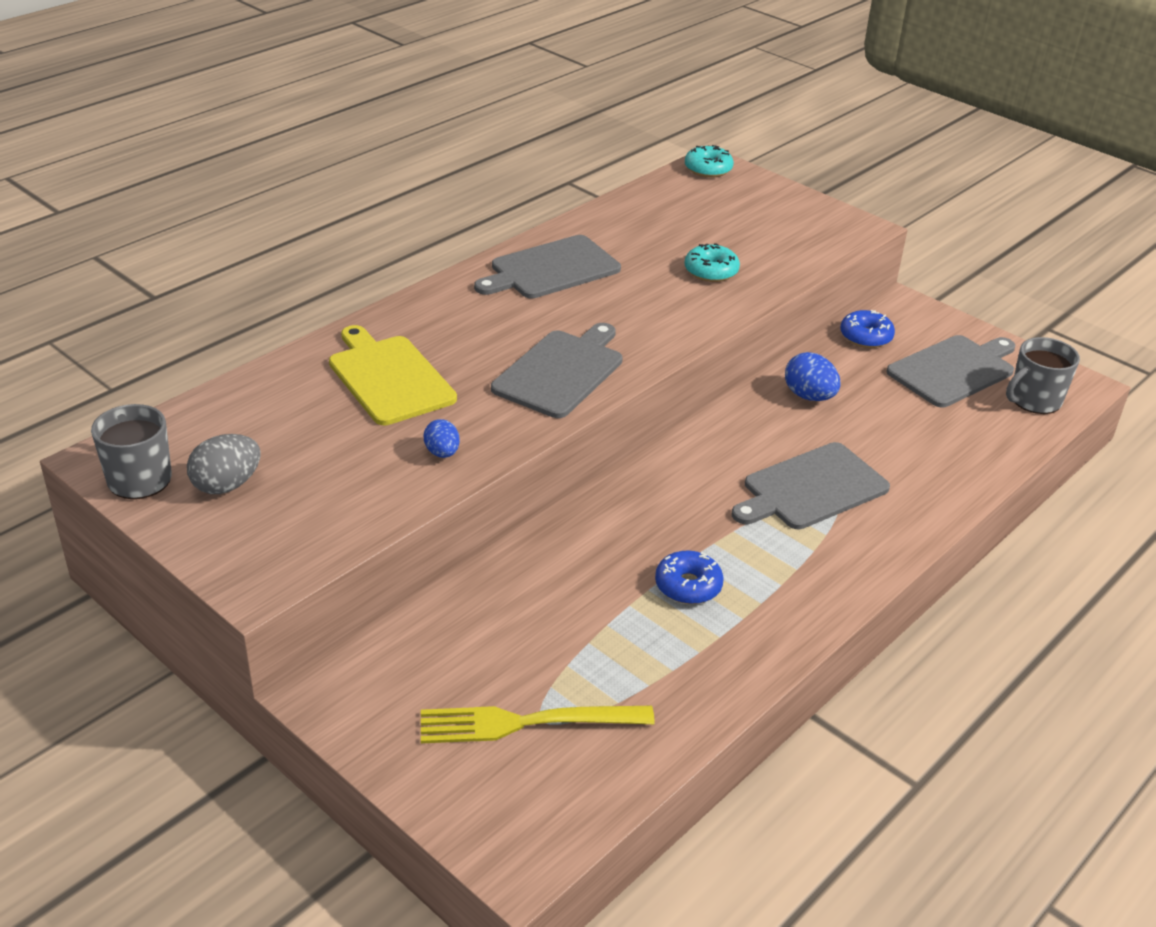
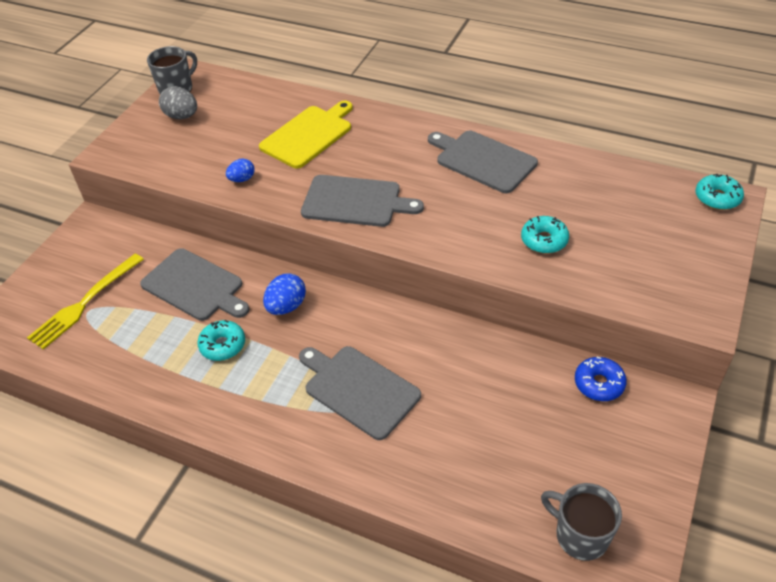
camera: 75 degrees right, 10 degrees up
yellow fork [421,706,655,743] -> yellow fork turned 120 degrees counterclockwise [27,254,144,349]
blue donut [655,551,724,604] -> turquoise donut [197,320,245,361]
blue egg [785,352,841,401] -> blue egg moved to [263,273,306,315]
grey cutting board [886,335,1015,407] -> grey cutting board moved to [140,248,249,321]

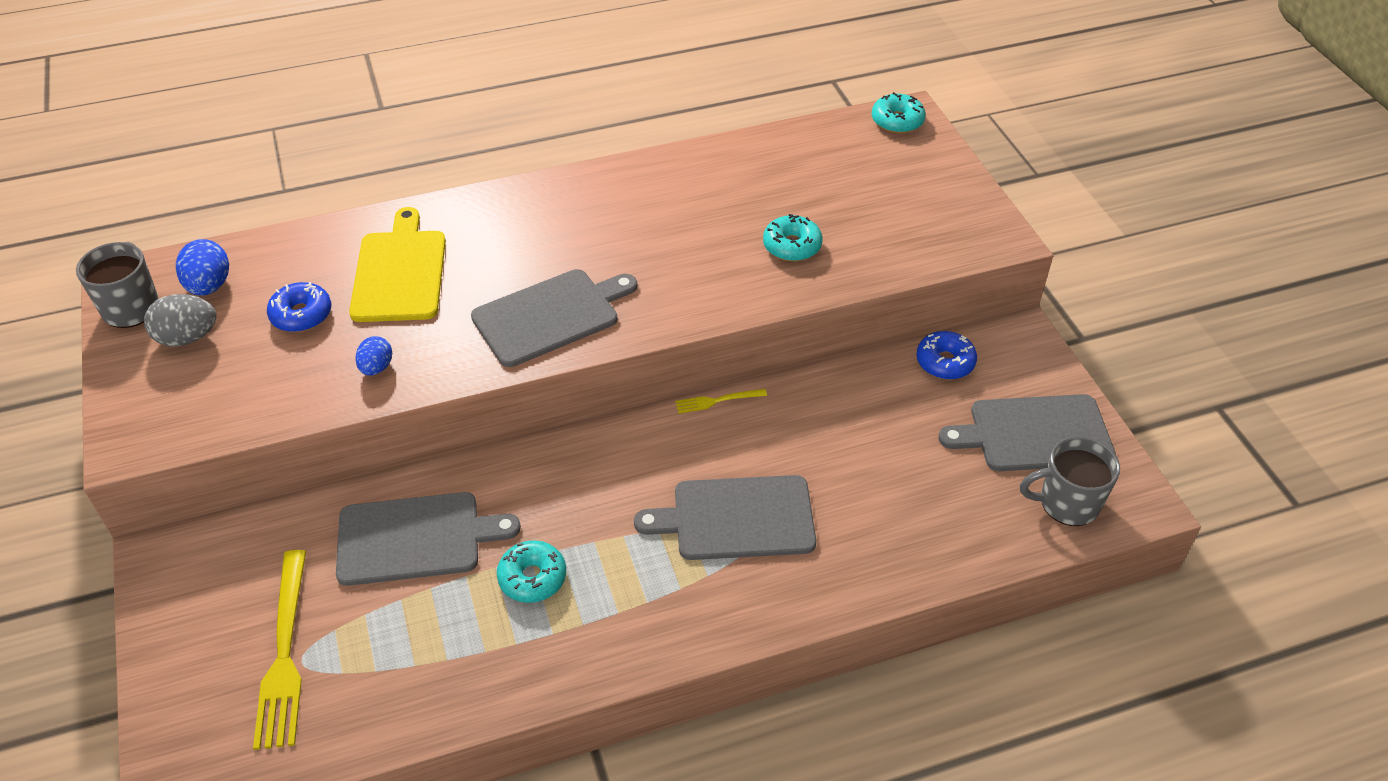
camera: 45 degrees left, 0 degrees up
blue egg [263,273,306,315] -> blue egg moved to [176,239,229,296]
grey cutting board [428,131,538,193] -> grey cutting board moved to [939,394,1116,471]
none -> blue donut [267,282,331,332]
none -> yellow fork [675,389,767,414]

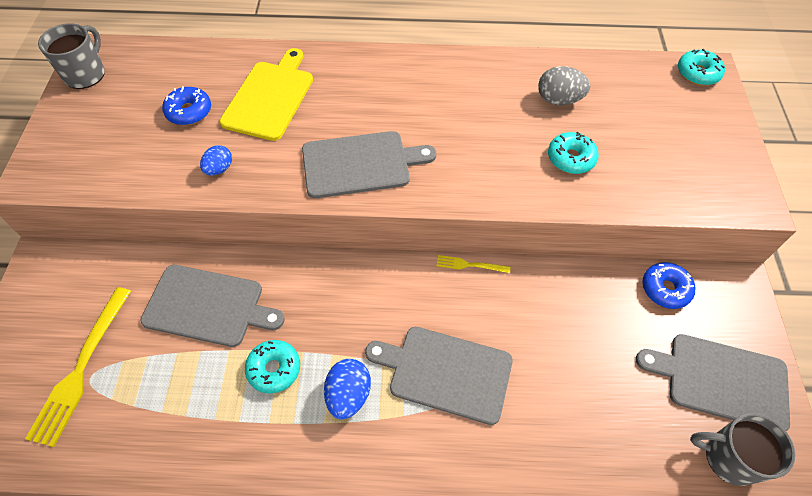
camera: 20 degrees right, 10 degrees up
grey egg [144,294,217,346] -> grey egg moved to [538,66,590,105]
blue egg [176,239,229,296] -> blue egg moved to [324,359,371,420]

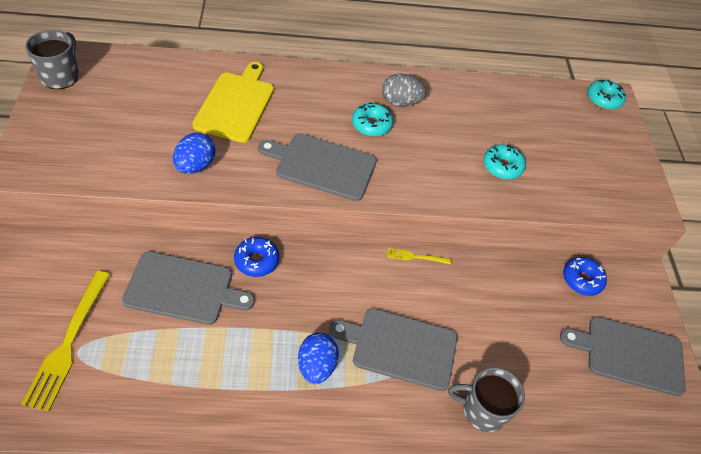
camera: 10 degrees left, 5 degrees down
blue donut [162,86,211,125] -> blue donut moved to [234,237,279,277]
blue egg [200,145,232,176] -> blue egg [173,133,216,174], size x1.53
turquoise donut [245,340,300,394] -> turquoise donut moved to [352,102,393,137]
grey cutting board [302,131,436,198] -> grey cutting board turned 150 degrees counterclockwise [258,133,377,201]
grey egg [538,66,590,105] -> grey egg moved to [382,73,426,107]
grey mug [690,413,795,486] -> grey mug moved to [448,367,525,432]

